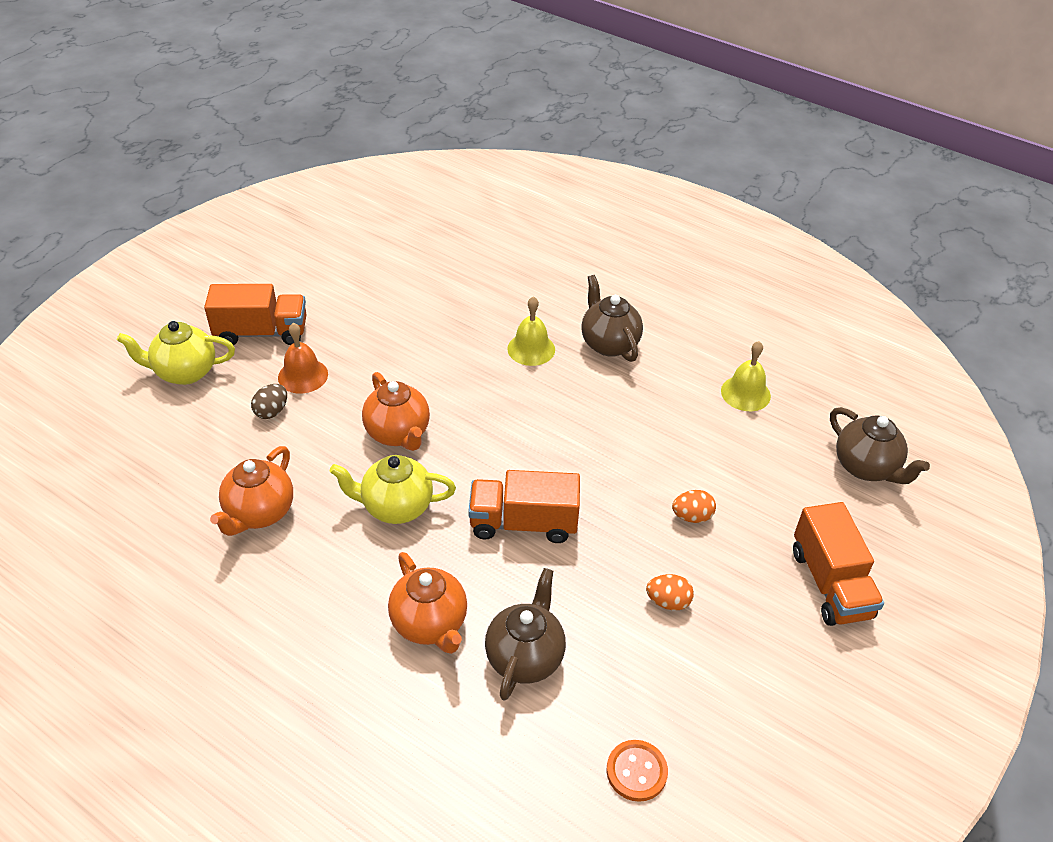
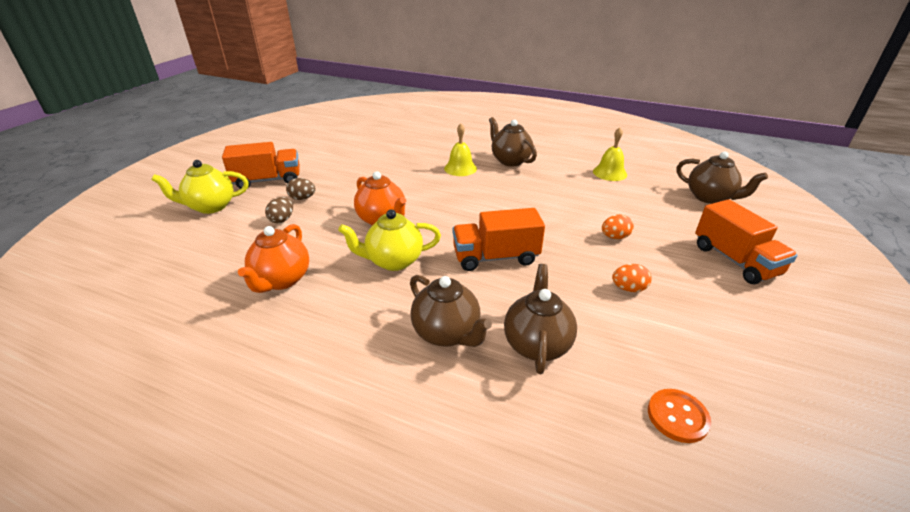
camera: 10 degrees left, 10 degrees down
orange bell [278,323,328,394] -> brown egg [286,178,316,200]
orange teapot [388,552,467,654] -> brown teapot [410,275,492,347]

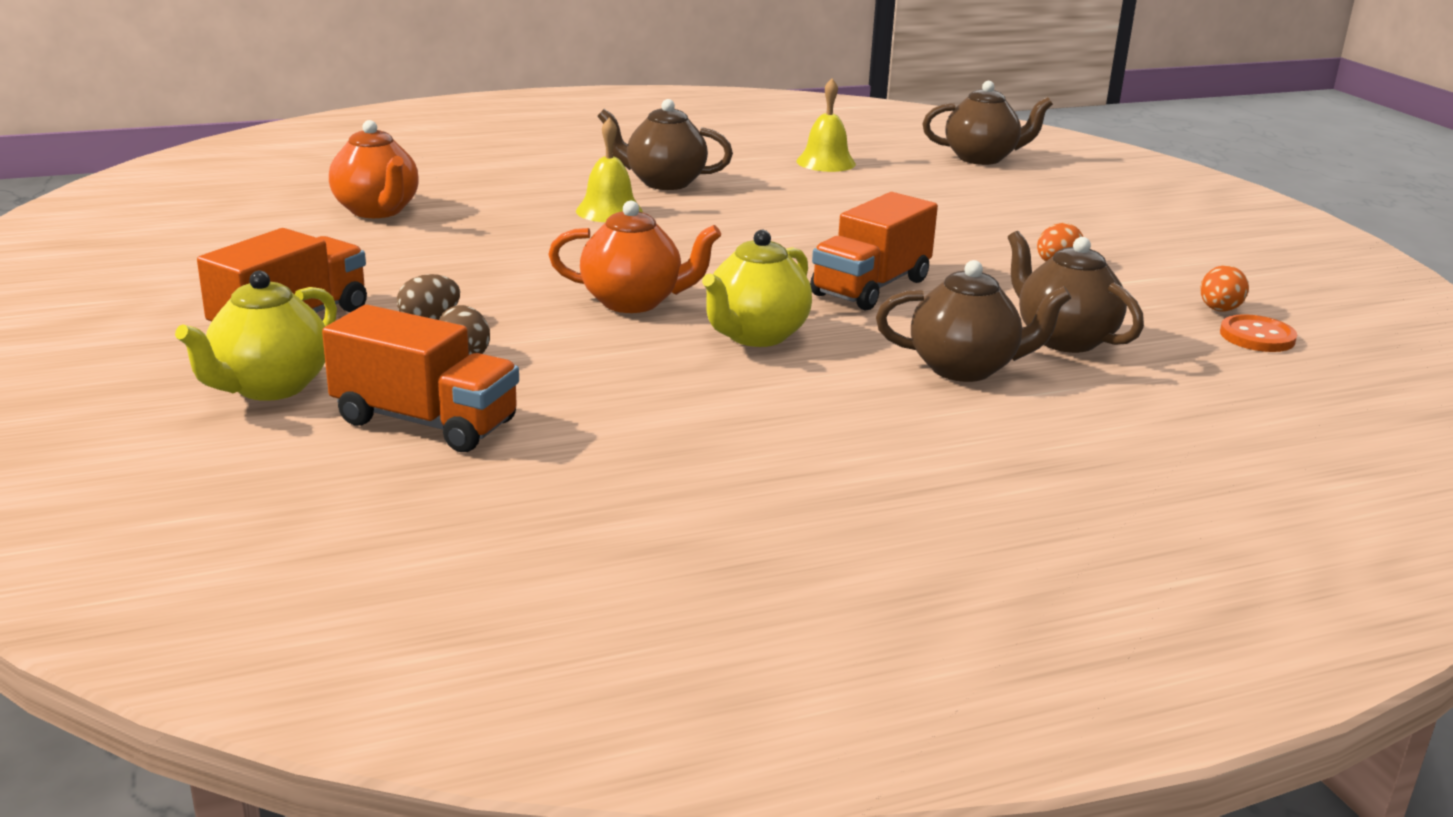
camera: 45 degrees left, 10 degrees down
orange teapot [238,224,309,293] -> orange teapot moved to [329,120,419,218]
orange egg [602,214,634,239] -> orange egg moved to [1200,265,1249,312]
orange truck [695,199,798,284] -> orange truck moved to [322,305,519,452]

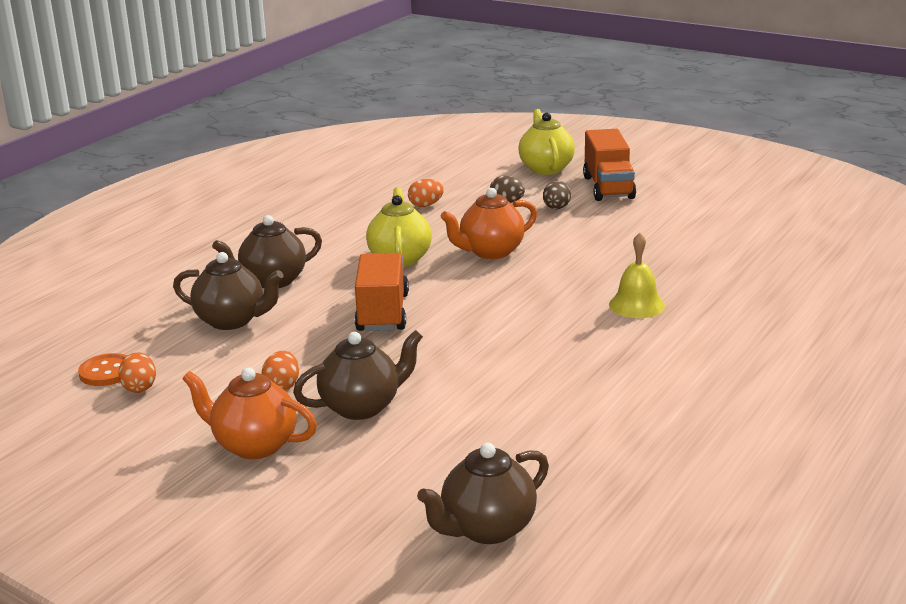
camera: 145 degrees right, 0 degrees up
orange truck [322,305,519,452] -> none
orange teapot [329,120,419,218] -> orange teapot moved to [182,368,317,459]
brown teapot [597,99,733,190] -> brown teapot moved to [293,330,423,420]
yellow bell [796,78,856,172] -> none
none -> orange egg [408,179,444,207]

